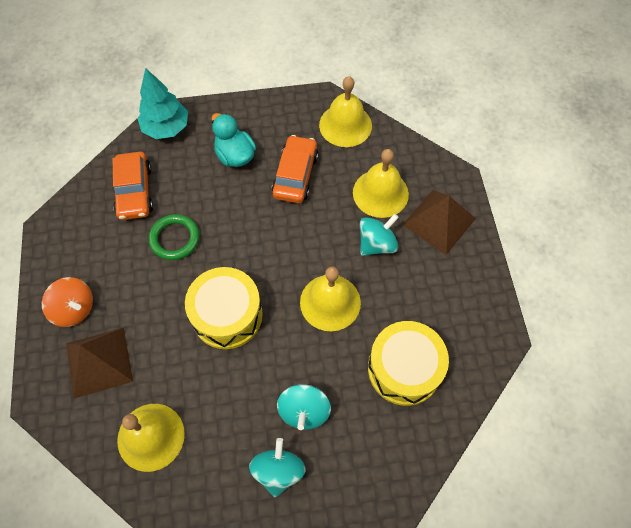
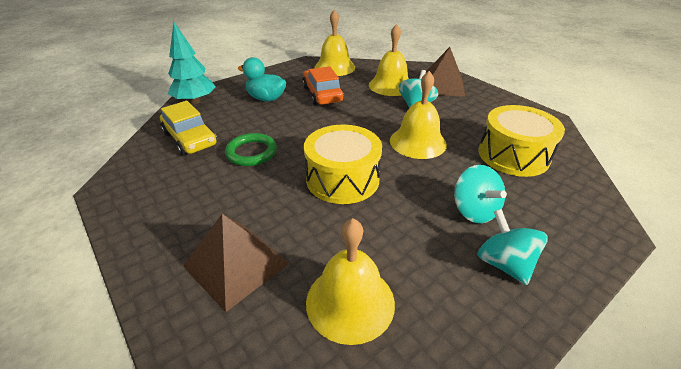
camera: 30 degrees left, 25 degrees down
orange spinning top [42,277,93,327] -> none
orange car [113,152,153,220] -> yellow car [160,101,217,156]

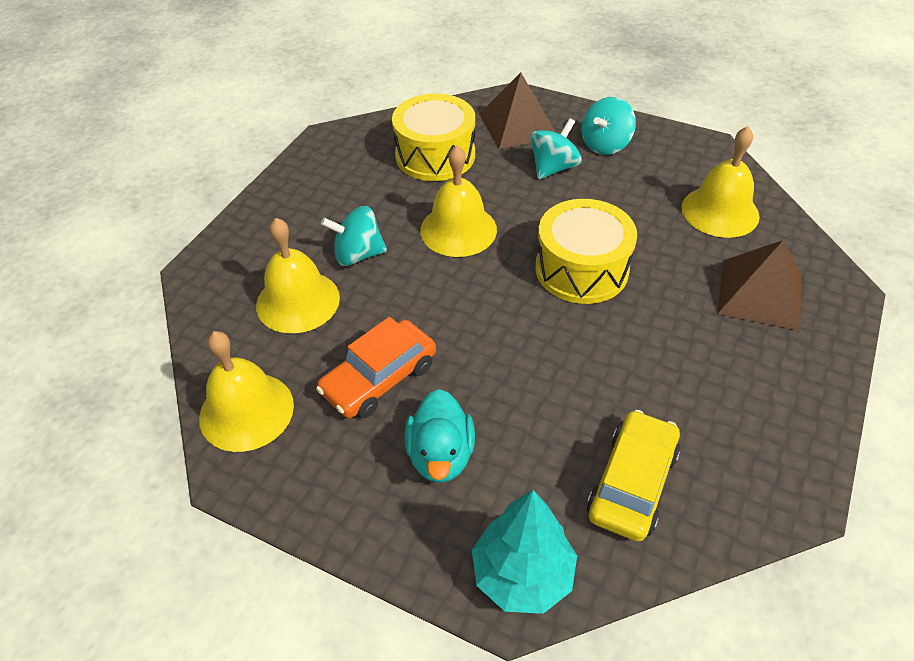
camera: 115 degrees left, 10 degrees up
green ring [225,133,277,166] -> none
brown pyramid [426,47,466,97] -> brown pyramid moved to [480,73,556,149]

